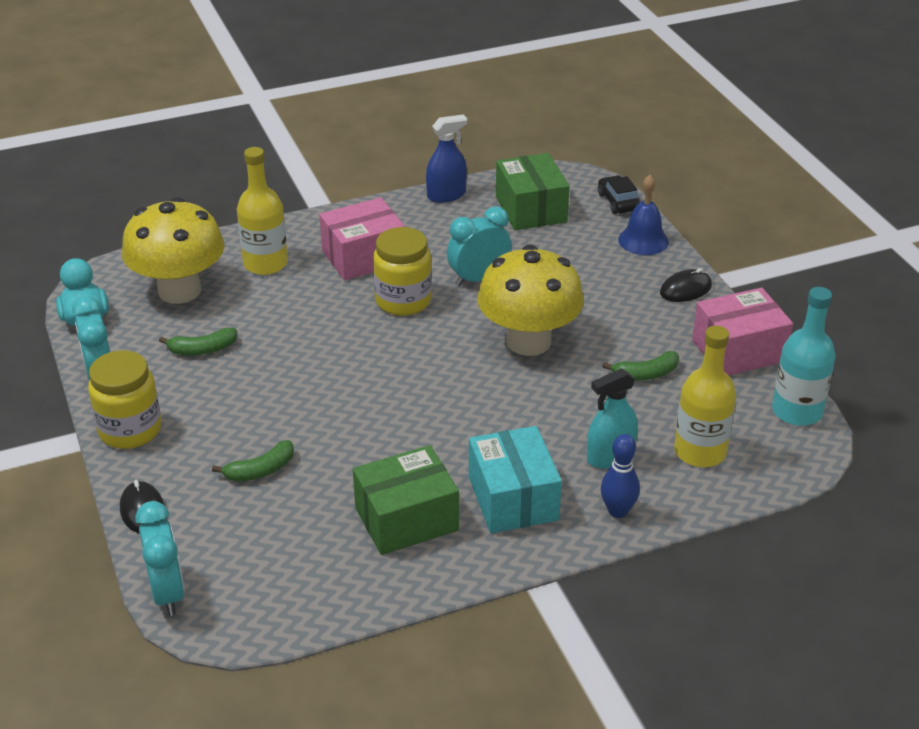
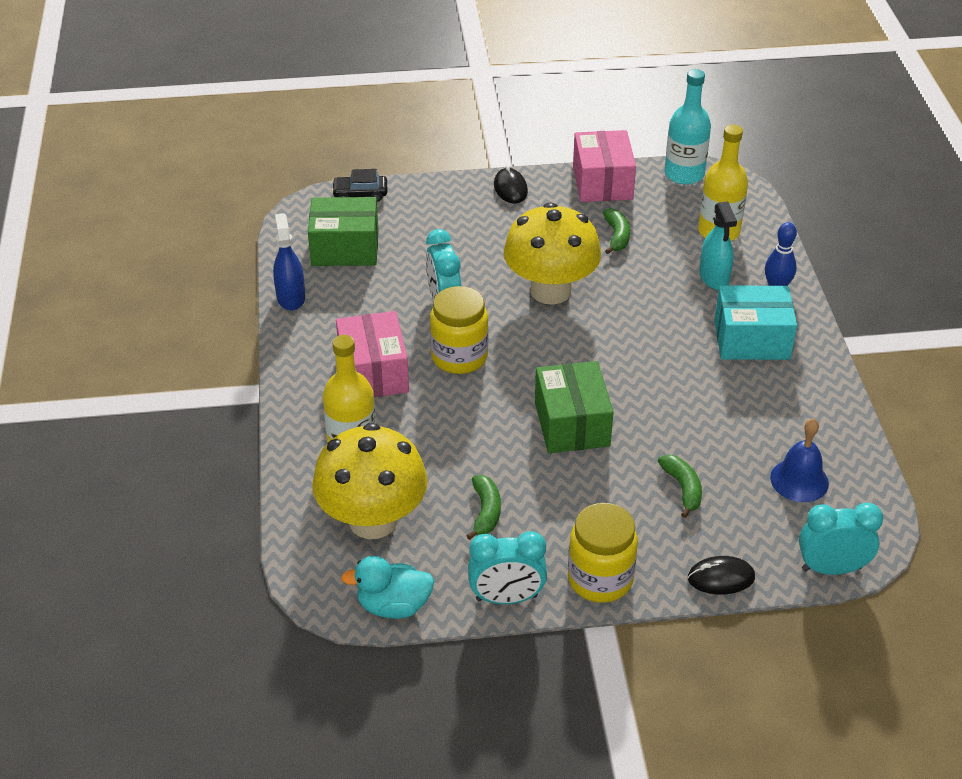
camera: 75 degrees left, 5 degrees up
green box [353,445,459,555] -> green box moved to [535,361,614,453]
blue bell [618,175,669,255] -> blue bell moved to [770,418,829,502]

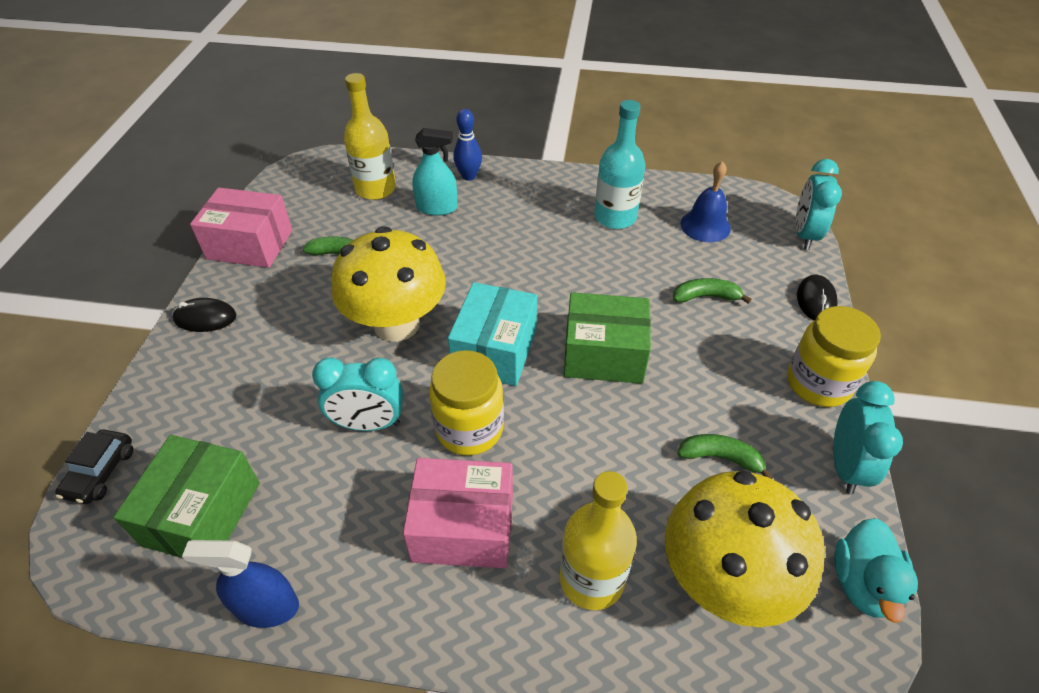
camera: 75 degrees left, 5 degrees up
turquoise bottle [664,69,711,185] -> turquoise bottle moved to [594,100,645,229]
turquoise box [714,286,797,360] -> turquoise box moved to [448,282,537,386]

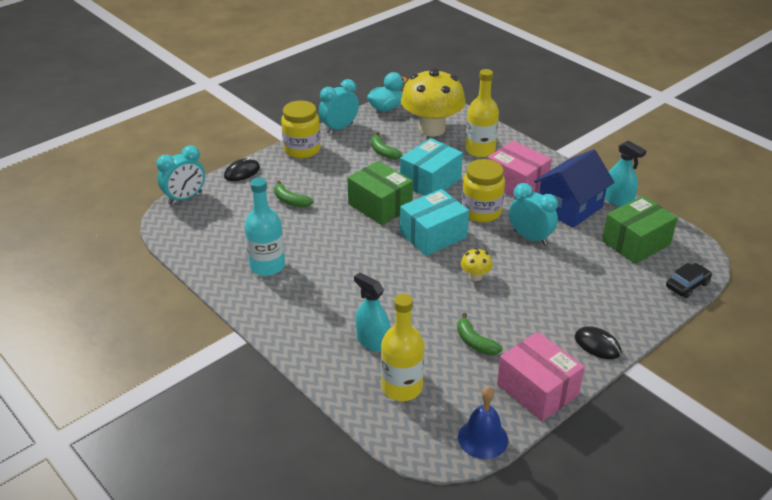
camera: 140 degrees left, 10 degrees down
blue spray bottle [182,540,299,628] -> turquoise spray bottle [605,140,647,207]
yellow mushroom [332,226,446,342] -> yellow mushroom [461,248,493,281], size x0.41
blue bowling pin [453,109,482,181] -> none
blue bell [681,161,731,242] -> blue bell moved to [458,387,508,459]
none -> turquoise box [400,138,463,196]
none -> blue house [534,149,614,228]

